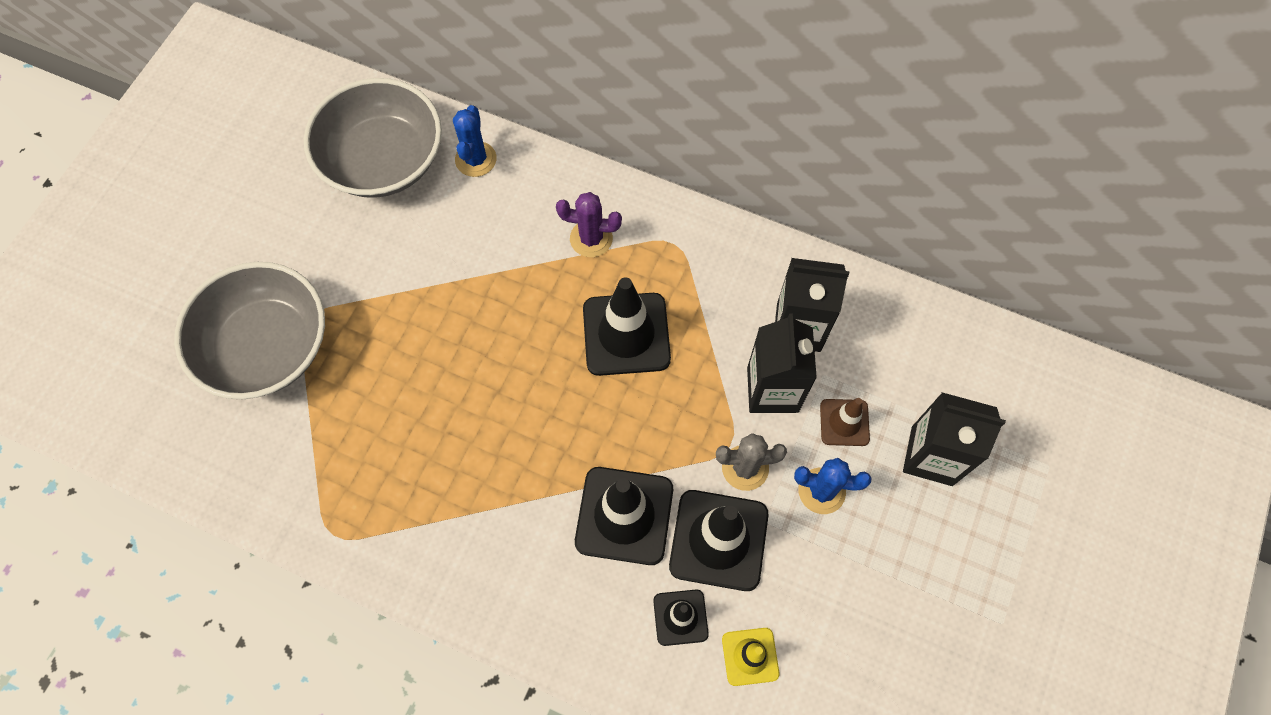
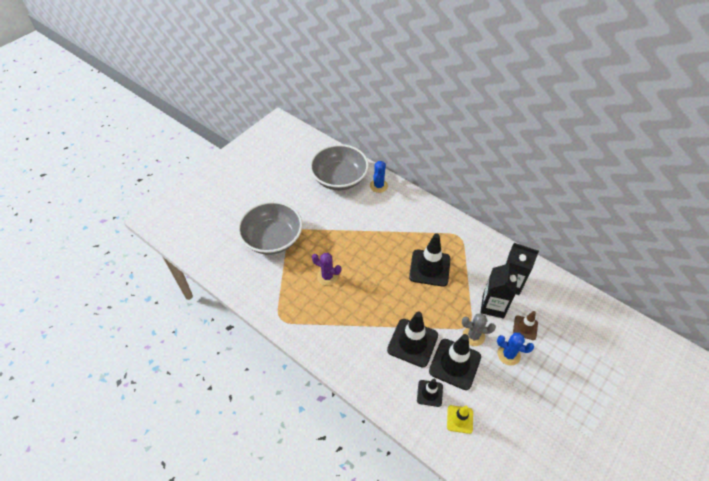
camera: 15 degrees right, 15 degrees down
purple cactus [556,192,622,257] -> purple cactus moved to [312,253,341,285]
black carton [903,392,1006,486] -> none

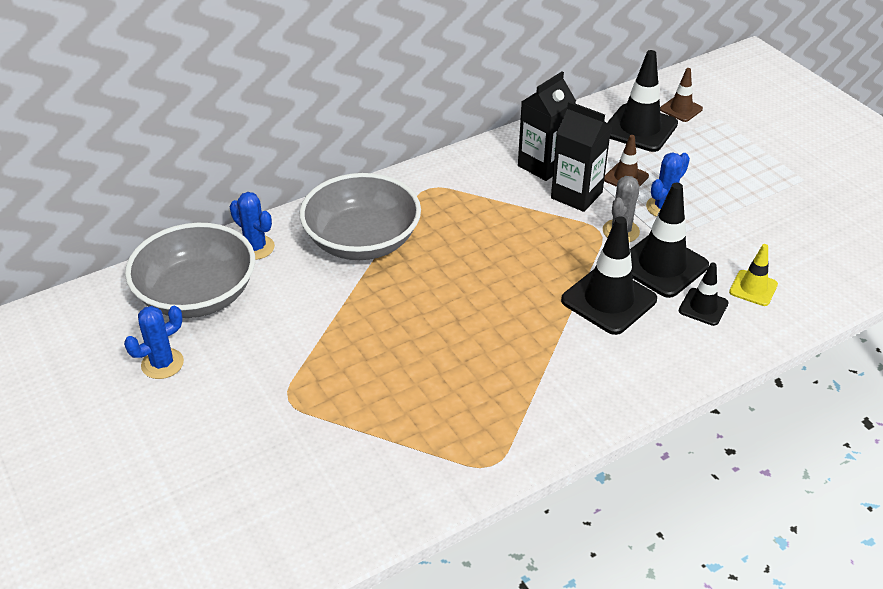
camera: 70 degrees left, 10 degrees down
grey bowl [237,201,302,255] -> grey bowl moved to [300,173,421,260]
purple cactus [312,253,341,285] -> none
black traffic cone [409,233,450,286] -> black traffic cone moved to [607,50,678,152]
none -> blue cactus [124,306,184,379]
none -> brown traffic cone [660,68,703,122]

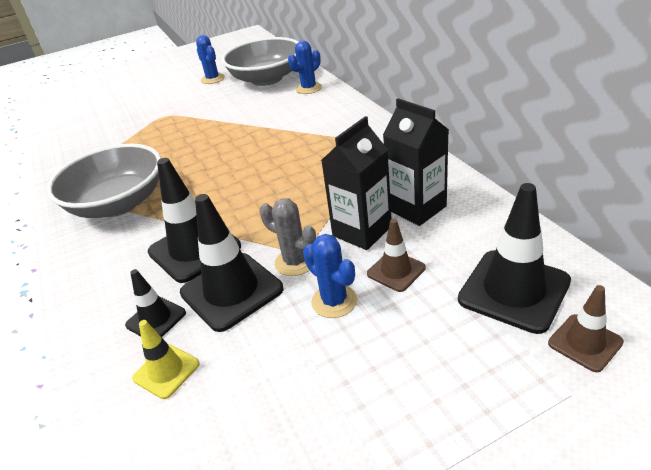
camera: 100 degrees right, 5 degrees down
grey bowl [300,173,421,260] -> grey bowl moved to [47,144,161,218]

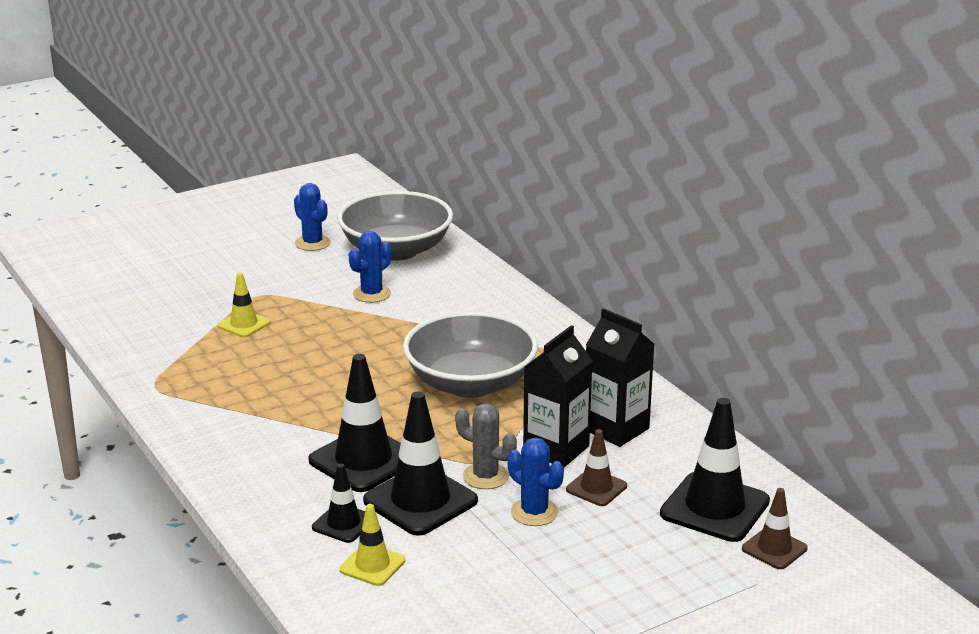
camera: 10 degrees left, 10 degrees down
grey bowl [47,144,161,218] -> grey bowl moved to [403,311,538,398]
blue cactus [288,40,322,94] -> blue cactus moved to [349,231,392,303]
none -> yellow traffic cone [217,273,271,337]

